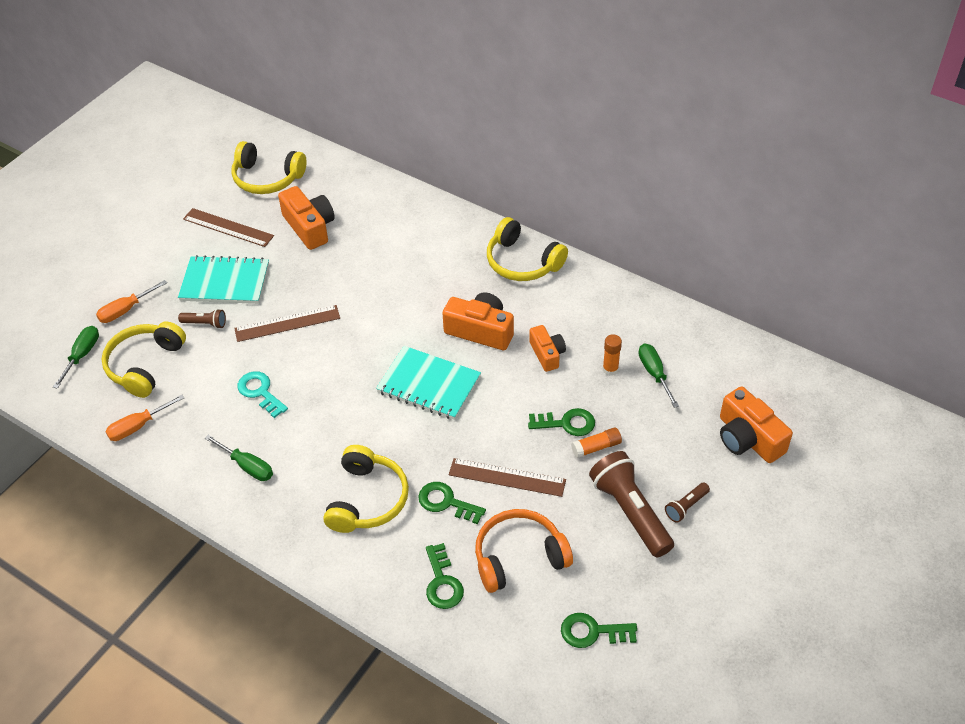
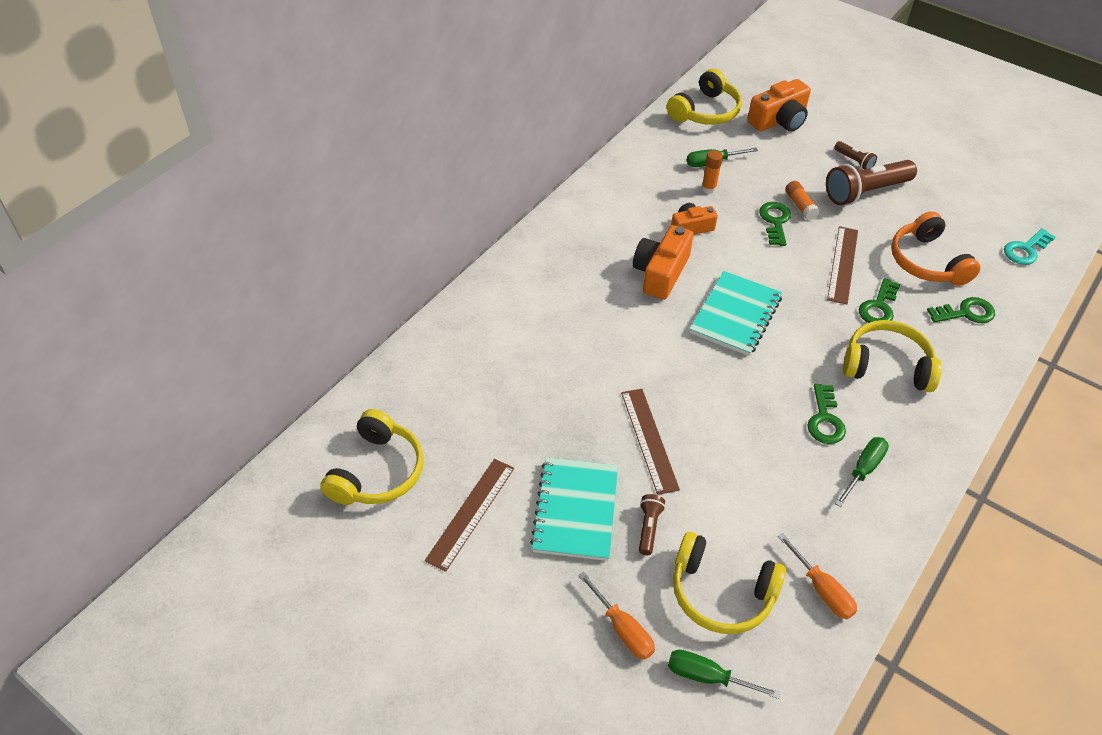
camera: 90 degrees left, 0 degrees up
turquoise key [238,371,288,418] -> turquoise key moved to [1004,228,1055,265]
orange camera [278,186,335,250] -> none
yellow headphones [487,217,568,281] -> yellow headphones moved to [667,69,742,125]
green key [561,613,637,648] -> green key moved to [807,384,846,444]

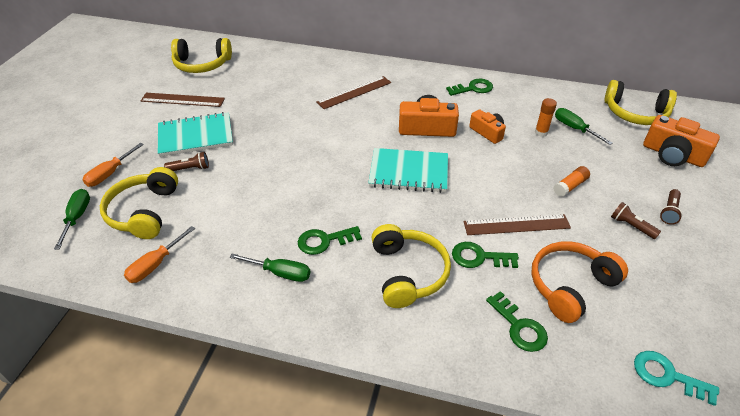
camera: 70 degrees right, 5 degrees down
brown ruler [621,389,680,495] -> brown ruler moved to [316,76,391,109]
green key [759,202,791,246] -> green key moved to [446,79,493,96]
brown flashlight [826,160,917,205] -> brown flashlight [611,202,661,239], size x0.48

